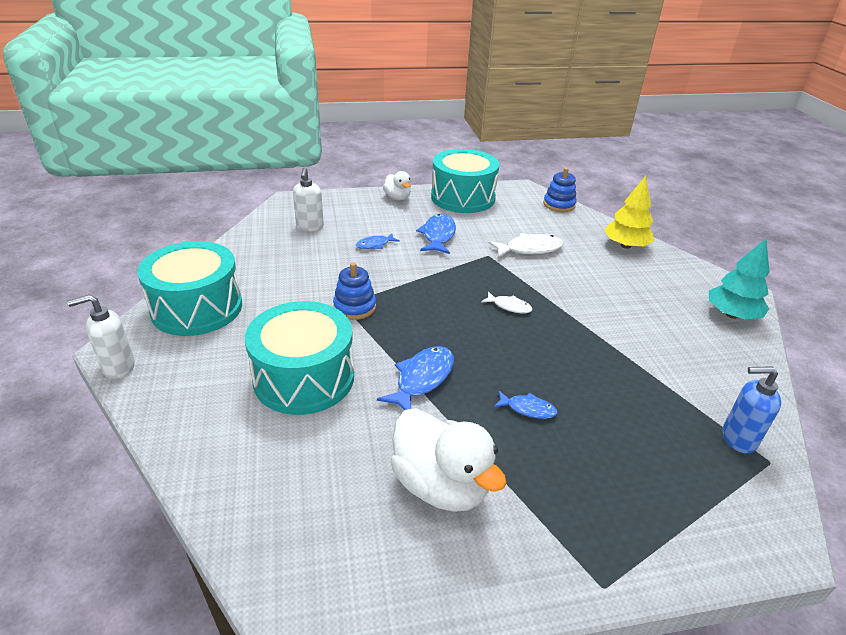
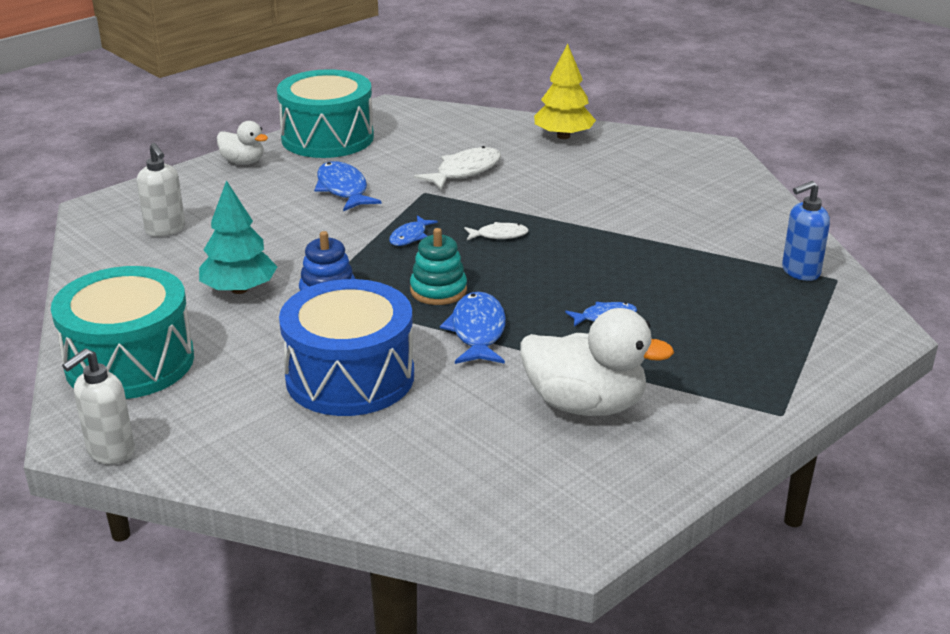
camera: 30 degrees left, 5 degrees down
turquoise drum [245,301,354,415] -> blue drum [279,279,414,416]
blue fish [356,233,400,249] -> blue fish moved to [389,215,438,246]
blue stacking toy [543,168,577,212] -> none
turquoise tree [709,239,770,319] -> turquoise tree moved to [199,180,277,294]
none -> turquoise stacking toy [410,228,467,305]

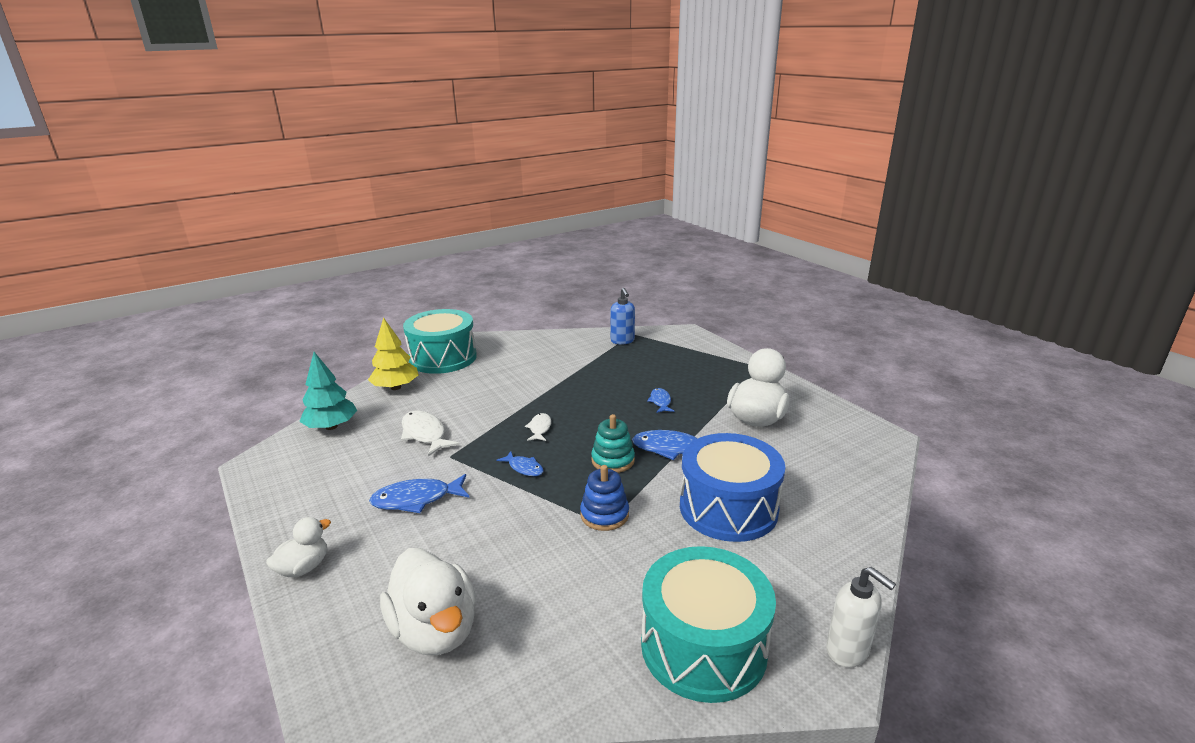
camera: 80 degrees left, 5 degrees down
white soap dispenser [137,143,185,237] -> white duck [380,548,476,655]
turquoise tree [199,180,277,294] -> turquoise tree moved to [299,352,357,430]
turquoise drum [277,69,374,158] -> turquoise drum moved to [403,309,477,374]

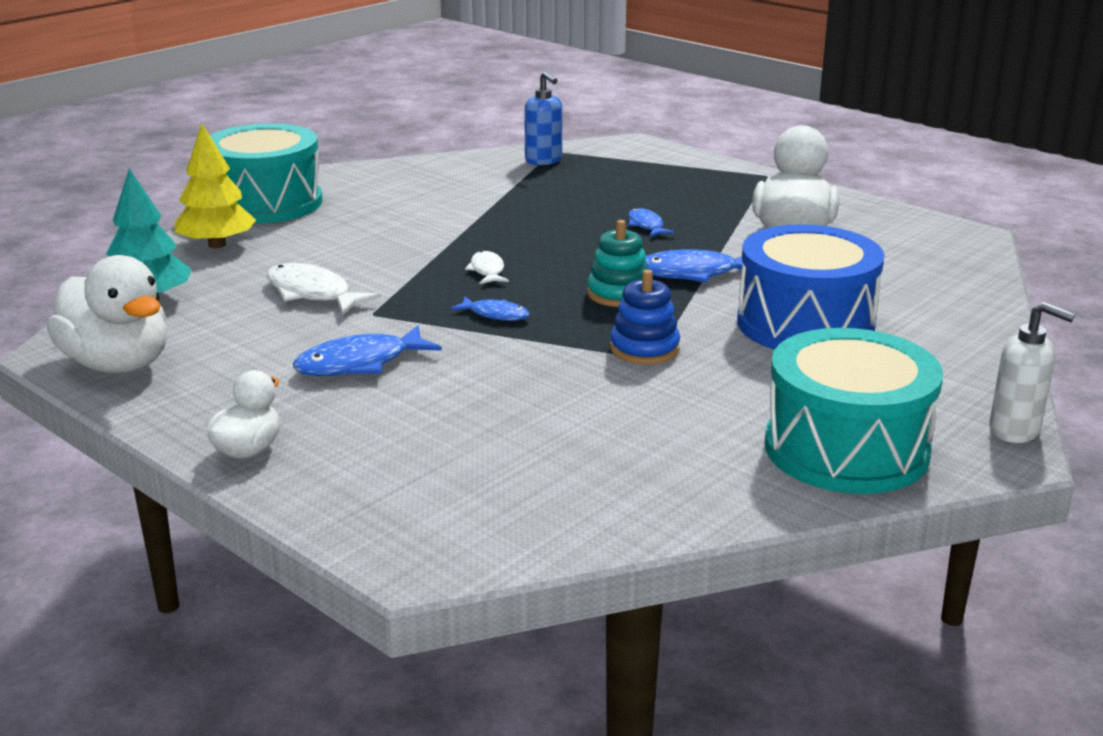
camera: 15 degrees left, 0 degrees up
white duck [380,548,476,655] -> white duck moved to [47,255,167,373]

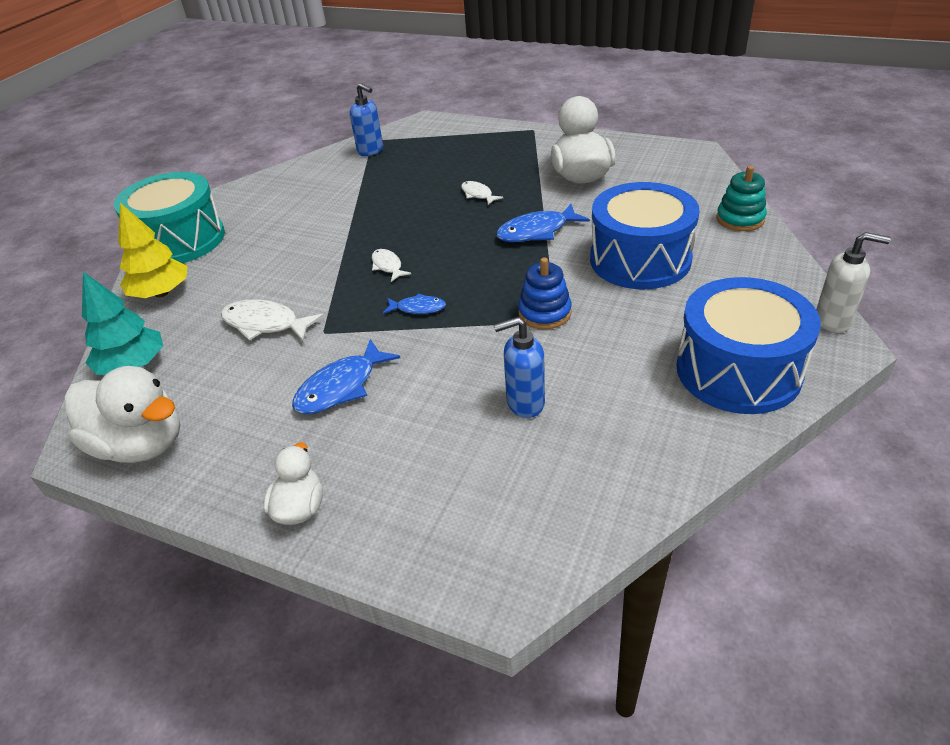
camera: 15 degrees left, 15 degrees up
turquoise stacking toy [587,220,649,307] -> turquoise stacking toy moved to [716,166,767,231]
blue fish [628,208,675,237] -> white fish [461,181,503,205]
turquoise drum [765,328,943,494] -> blue drum [676,277,821,414]
none -> blue soap dispenser [494,317,545,418]

